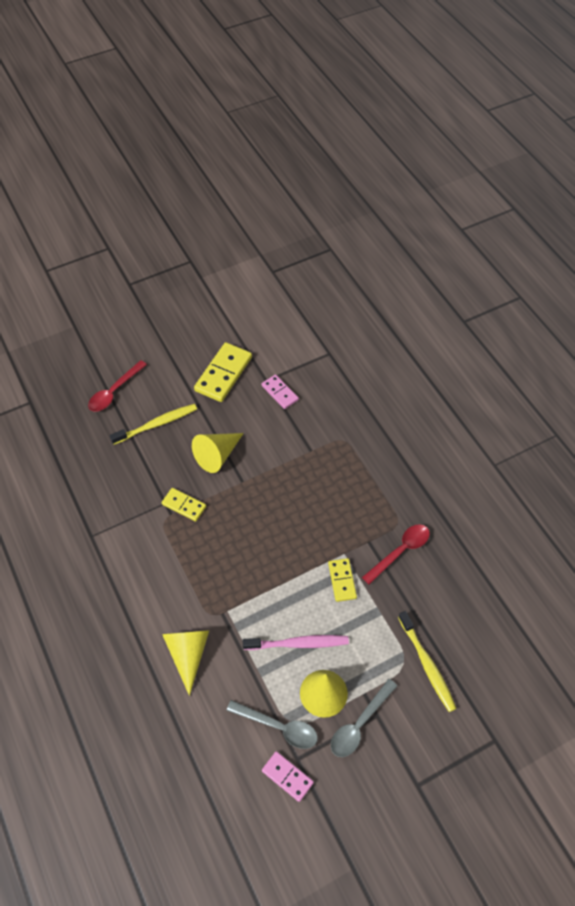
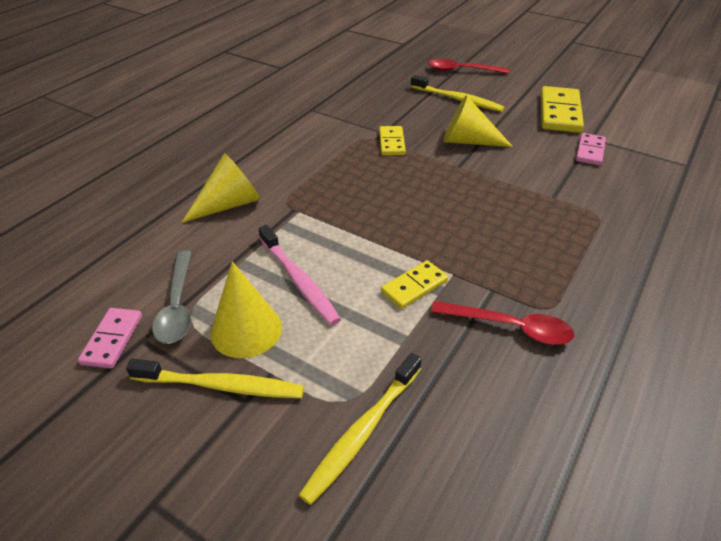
camera: 60 degrees right, 15 degrees down
yellow domino [194,342,252,402] -> yellow domino turned 75 degrees counterclockwise [541,86,584,133]
grey spoon [331,679,397,757] -> yellow toothbrush [126,359,304,398]

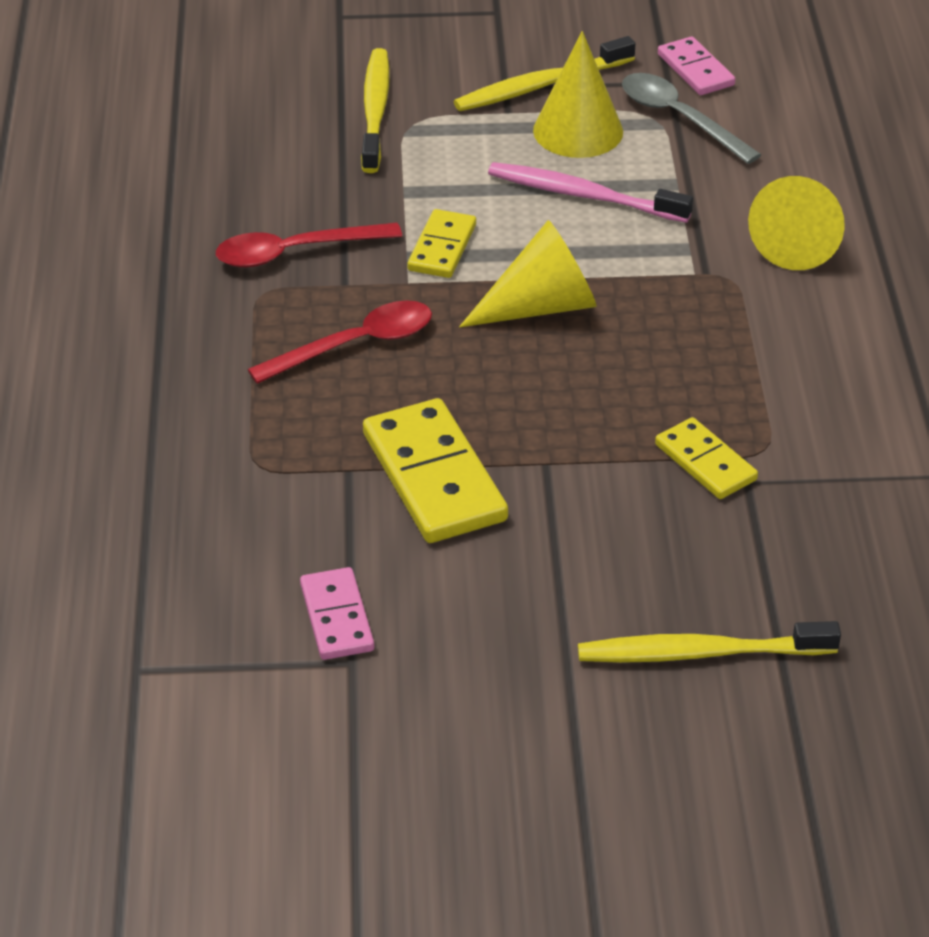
camera: 145 degrees right, 0 degrees up
red spoon [428,59,510,74] -> red spoon moved to [248,300,432,384]
yellow cone [443,95,513,147] -> yellow cone moved to [459,220,597,327]
yellow domino [541,86,584,133] -> yellow domino moved to [363,398,508,543]

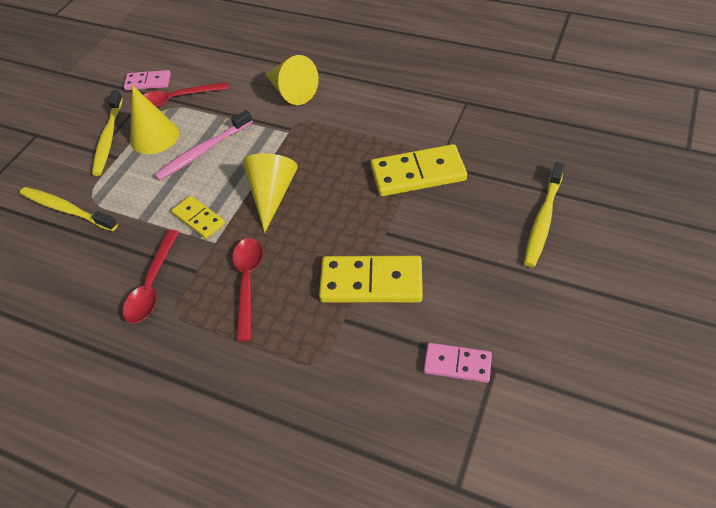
camera: 60 degrees left, 10 degrees up
grey spoon [622,73,761,164] -> red spoon [144,82,229,107]
yellow domino [655,417,758,499] -> yellow domino [371,144,467,196], size x1.72

